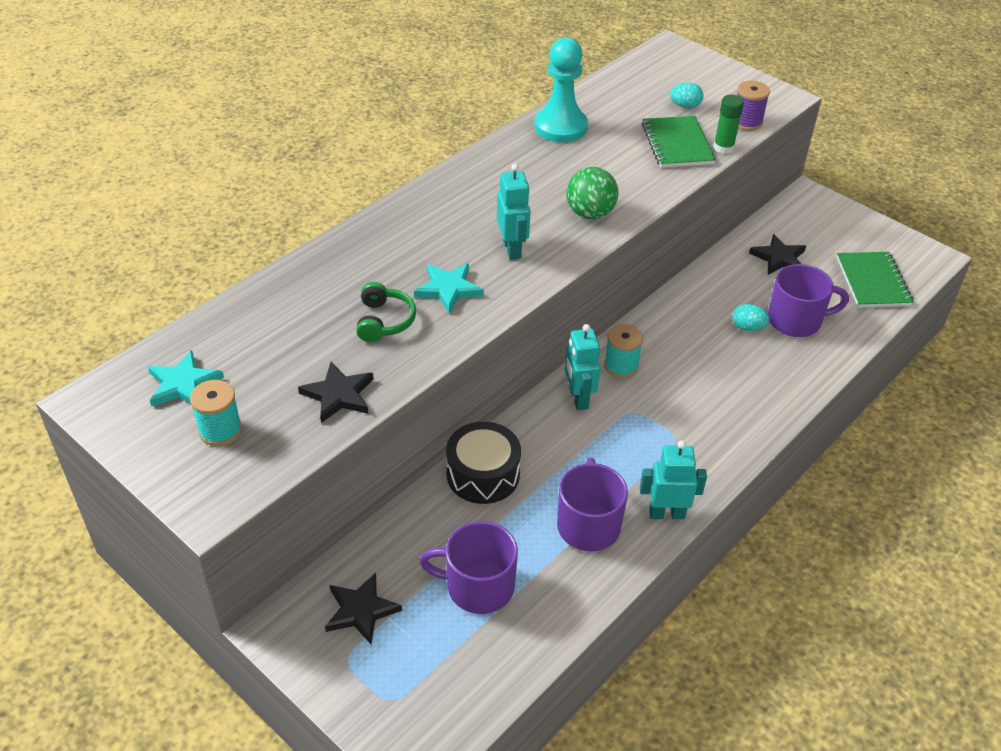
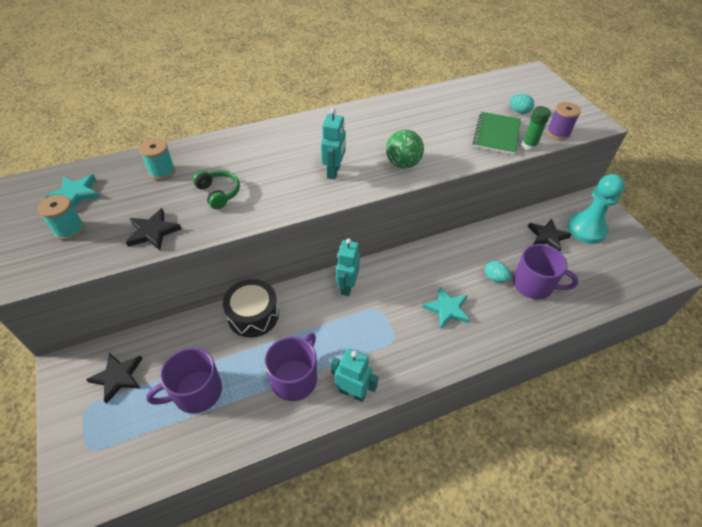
camera: 25 degrees right, 5 degrees up
green headphones [356,282,416,342] -> green headphones turned 60 degrees counterclockwise [193,170,240,209]
turquoise star [414,263,484,314] -> turquoise star moved to [422,287,470,328]
purple mug [419,521,518,614] -> purple mug turned 60 degrees counterclockwise [146,348,222,414]
turquoise pawn [535,37,588,142] -> turquoise pawn moved to [567,174,625,244]
turquoise spool [604,324,643,378] -> turquoise spool moved to [139,139,175,180]
green notebook [837,252,913,307] -> none

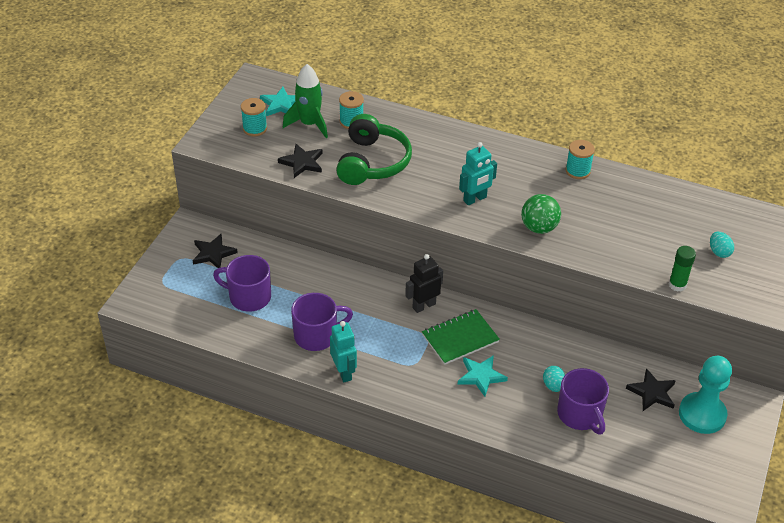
camera: 45 degrees right, 5 degrees down
green headphones [193,170,240,209] -> green headphones [336,114,412,185], size x1.86
black drum [223,279,279,338] -> none
turquoise robot [336,238,360,296] -> black robot [405,254,443,313]
green notebook [473,112,521,155] -> green notebook moved to [422,309,500,365]
purple spool [547,102,581,140] -> none
none -> green rocket [283,64,328,138]
none -> turquoise spool [566,140,595,179]

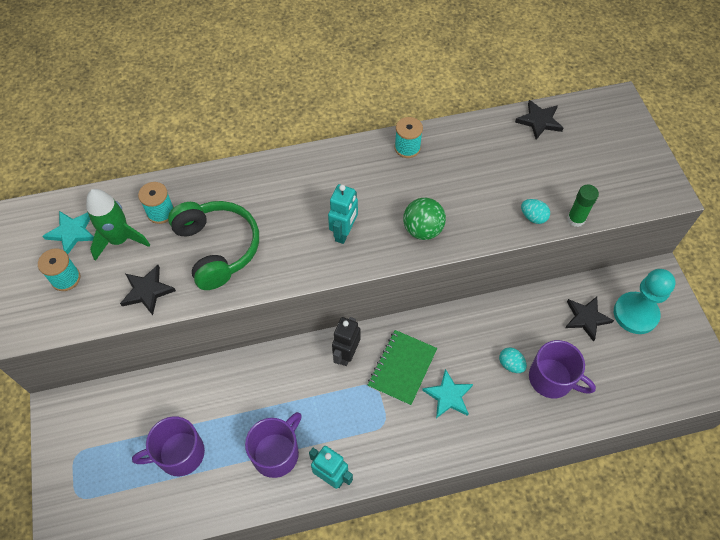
camera: 35 degrees left, 15 degrees up
black star [193,234,238,268] -> black star moved to [515,100,563,140]
turquoise egg [710,232,734,258] -> turquoise egg moved to [521,199,550,224]

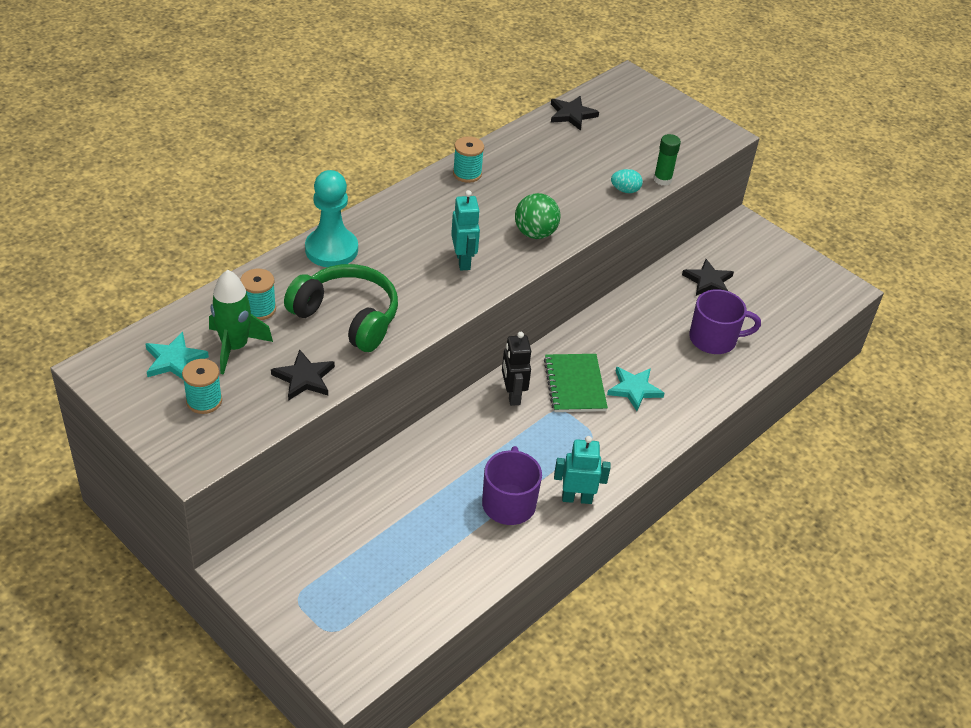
camera: 35 degrees left, 15 degrees down
purple mug [132,416,205,476] -> none
turquoise egg [499,347,527,373] -> none
turquoise pawn [614,269,676,334] -> turquoise pawn moved to [305,170,358,267]

